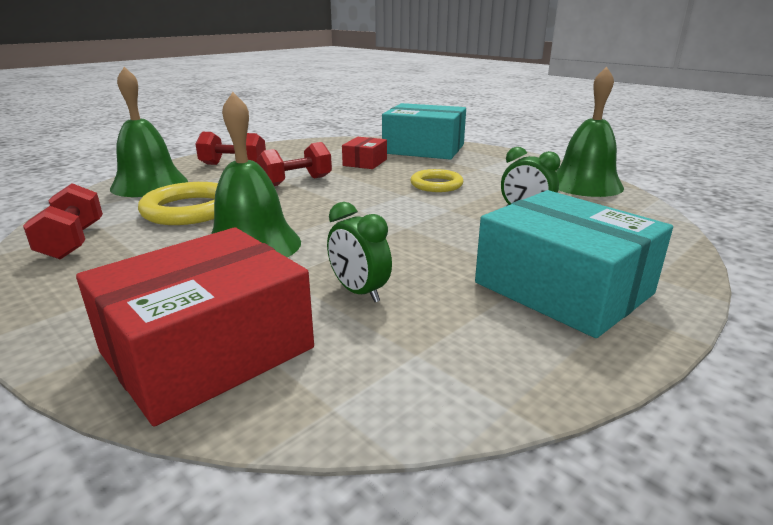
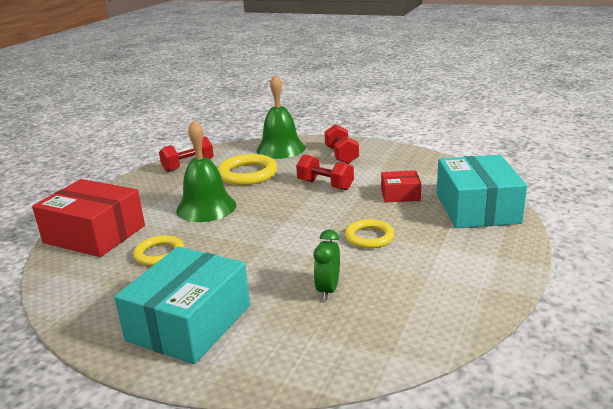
camera: 70 degrees right, 0 degrees up
green clock [327,202,392,302] -> yellow ring [133,235,184,266]
green bell [556,67,624,197] -> none

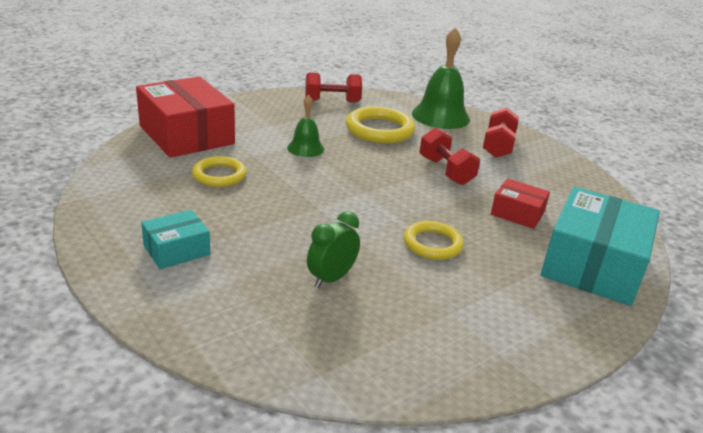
camera: 25 degrees right, 5 degrees up
turquoise box [114,246,250,364] -> turquoise box [141,210,210,269], size x0.50
green bell [176,120,237,222] -> green bell [287,95,324,157], size x0.56

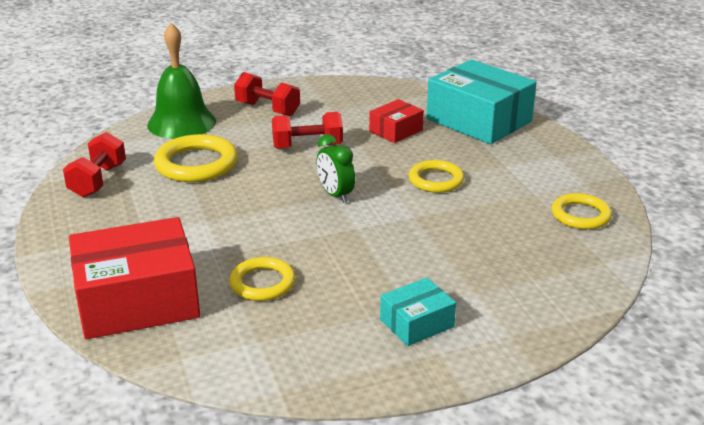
camera: 70 degrees left, 0 degrees up
turquoise box [141,210,210,269] -> turquoise box turned 75 degrees clockwise [380,278,456,346]
green bell [287,95,324,157] -> none
green clock [307,211,360,288] -> green clock moved to [316,134,355,203]
none -> yellow ring [552,193,612,230]

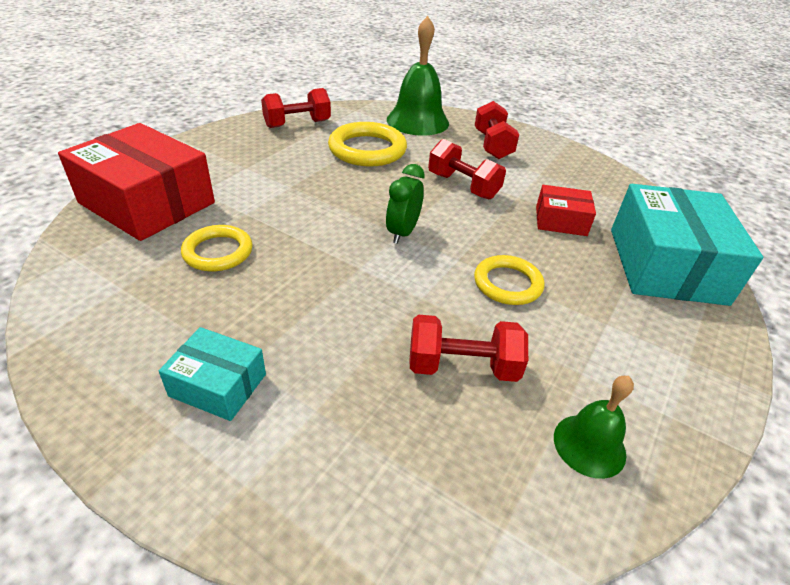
camera: 50 degrees right, 10 degrees up
yellow ring [552,193,612,230] -> green bell [554,376,634,479]
none -> red dumbbell [410,315,528,382]

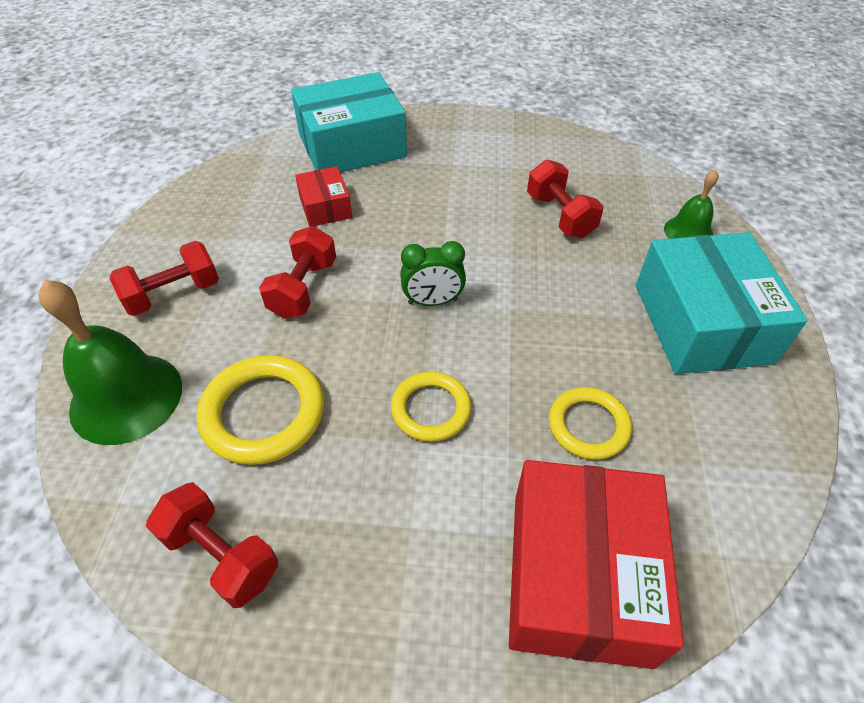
camera: 115 degrees left, 10 degrees up
turquoise box [159,327,266,421] -> turquoise box [636,232,808,374], size x2.00
yellow ring [474,255,544,305] -> yellow ring moved to [391,372,471,442]
green bell [554,376,634,479] -> green bell moved to [664,169,719,239]

